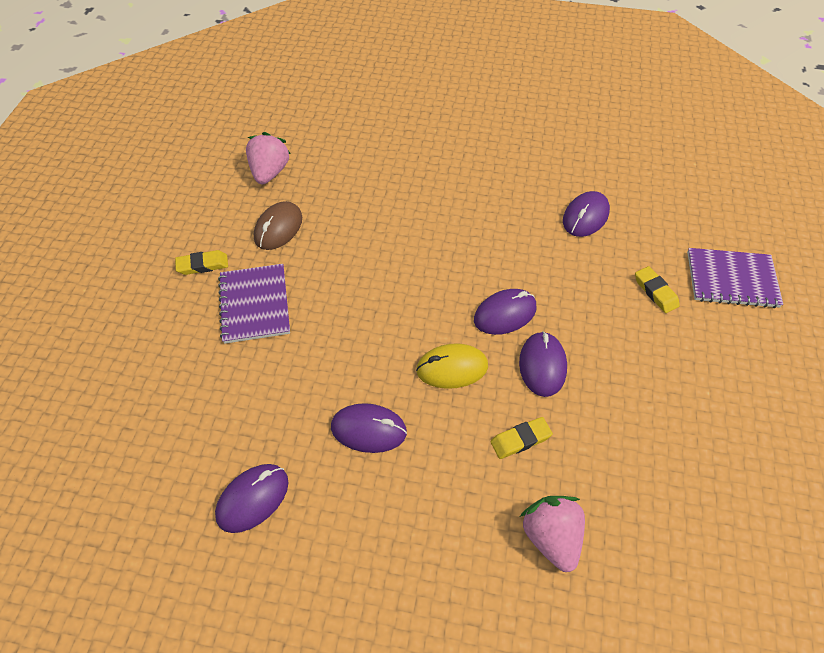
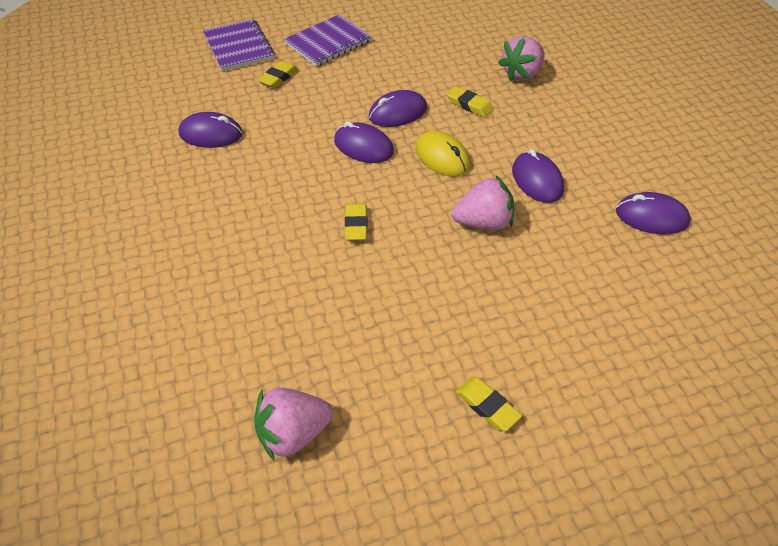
camera: 120 degrees left, 5 degrees down
purple notebook [218,264,290,344] -> purple notebook moved to [284,15,372,66]
brown mouse [254,201,302,250] -> none
none -> yellow eraser [345,204,368,241]
none -> pink strawberry [452,175,514,230]

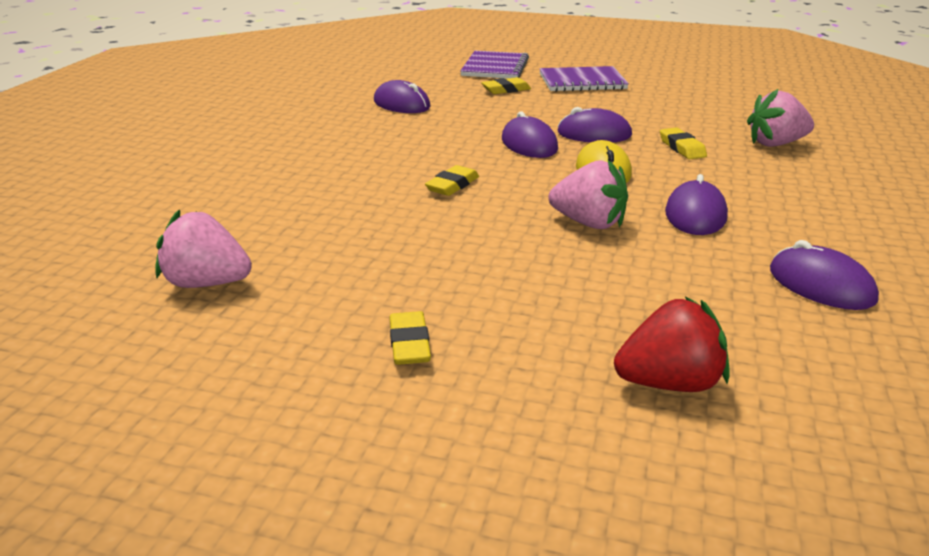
camera: 35 degrees right, 20 degrees down
none -> red strawberry [614,297,730,392]

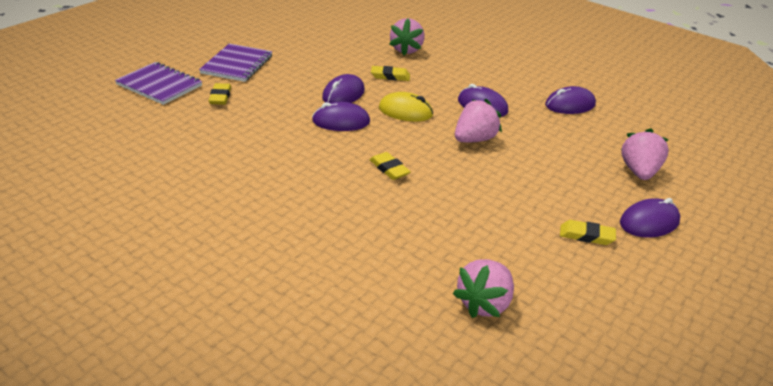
camera: 70 degrees left, 5 degrees up
purple mouse [374,80,431,113] -> purple mouse moved to [620,198,680,238]
red strawberry [614,297,730,392] -> pink strawberry [621,128,669,180]

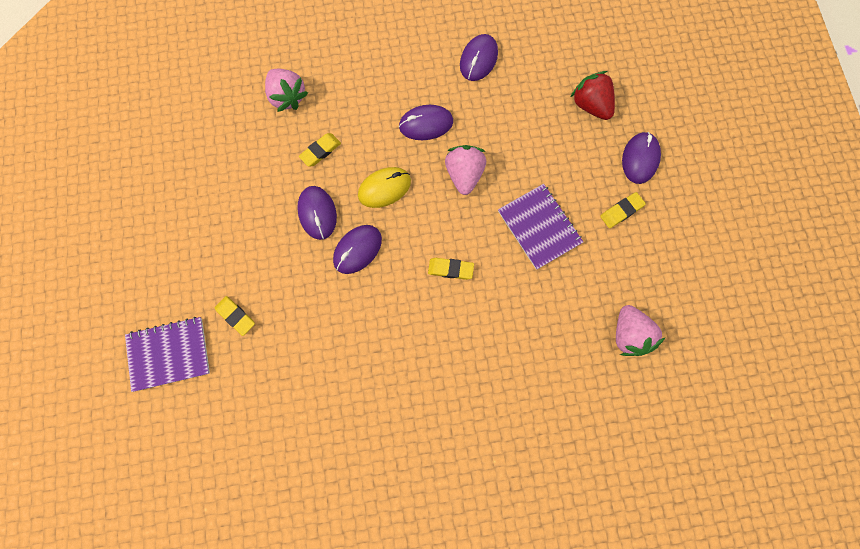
camera: 45 degrees left, 40 degrees up
purple notebook [199,44,272,82] -> purple notebook moved to [498,184,583,270]
pink strawberry [621,128,669,180] -> red strawberry [571,71,615,120]

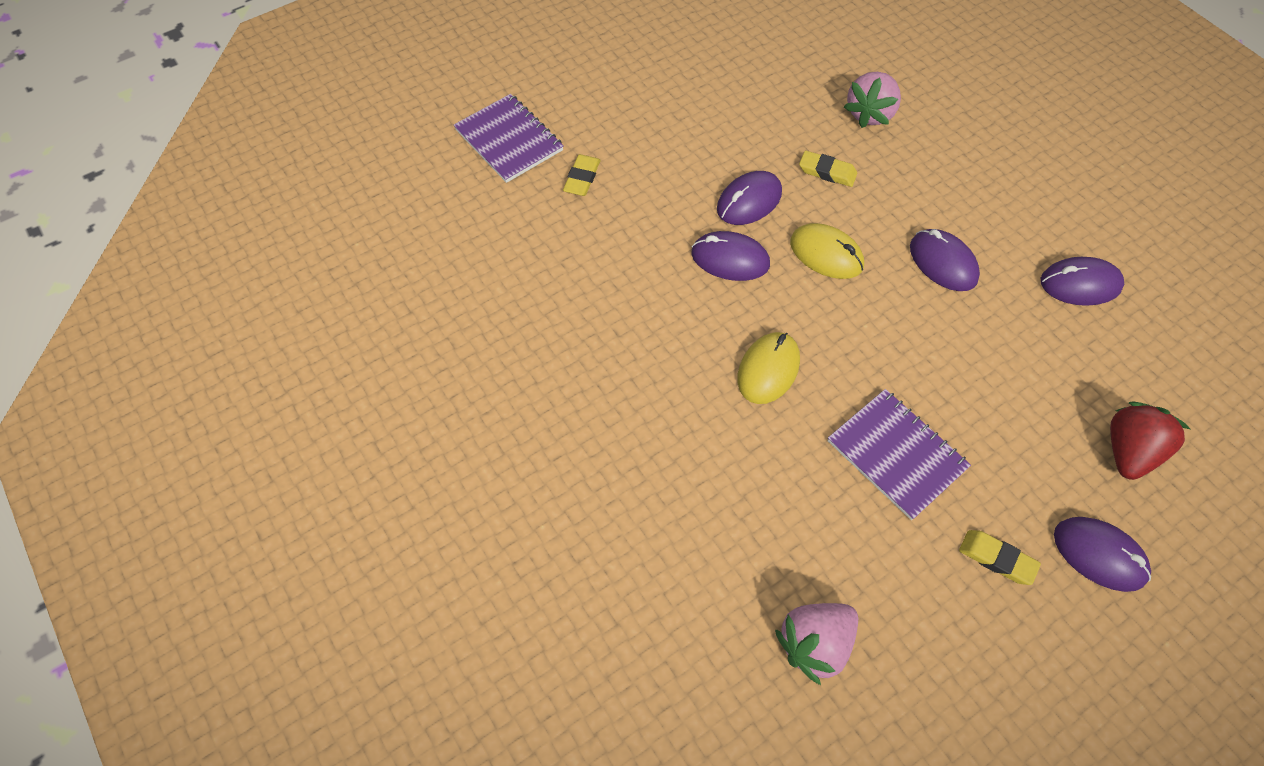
camera: 65 degrees right, 15 degrees down
yellow eraser [428,258,474,280] -> yellow mouse [737,332,800,404]
pink strawberry [445,145,486,195] -> none
purple notebook [498,184,583,270] -> purple notebook turned 75 degrees counterclockwise [828,389,971,520]
purple mouse [622,132,661,184] -> purple mouse turned 45 degrees clockwise [1054,517,1151,592]

